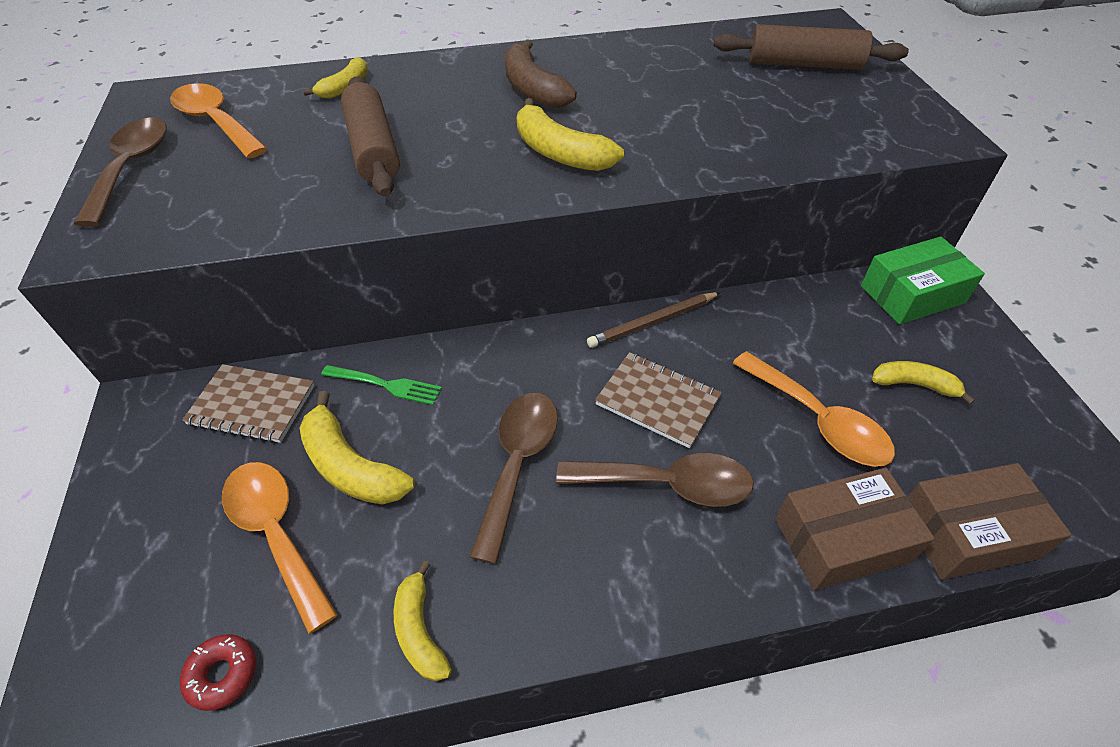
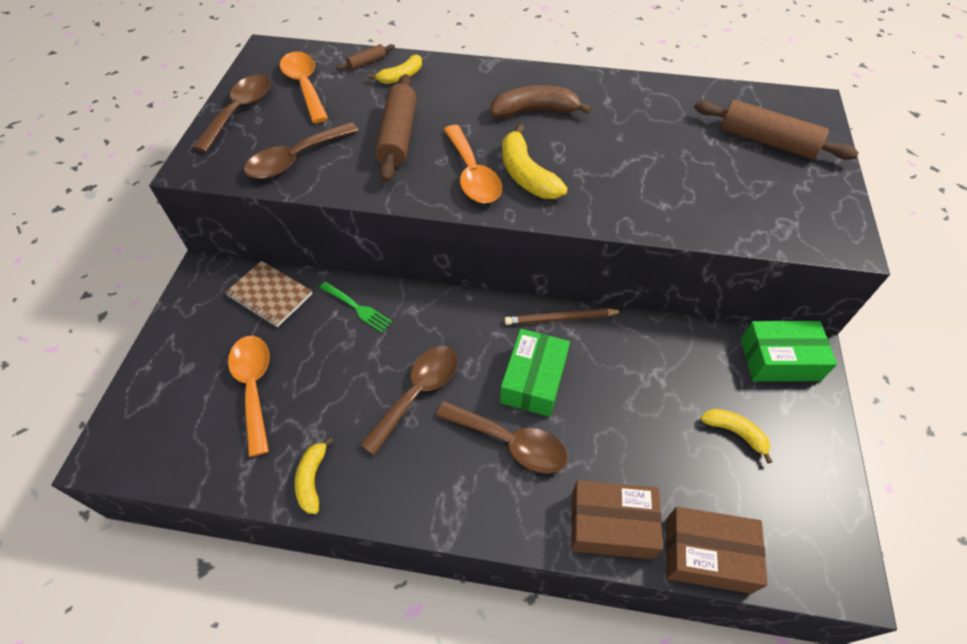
camera: 20 degrees right, 5 degrees up
red donut [180,634,256,711] -> none
yellow banana [300,391,415,504] -> none
brown banana [505,39,577,108] -> brown banana turned 90 degrees clockwise [490,85,591,118]
brown notebook [595,352,722,448] -> green box [500,329,570,417]
orange spoon [733,351,895,467] -> orange spoon moved to [443,125,502,203]
none -> brown spoon [244,122,359,179]
none -> brown rolling pin [336,44,395,70]

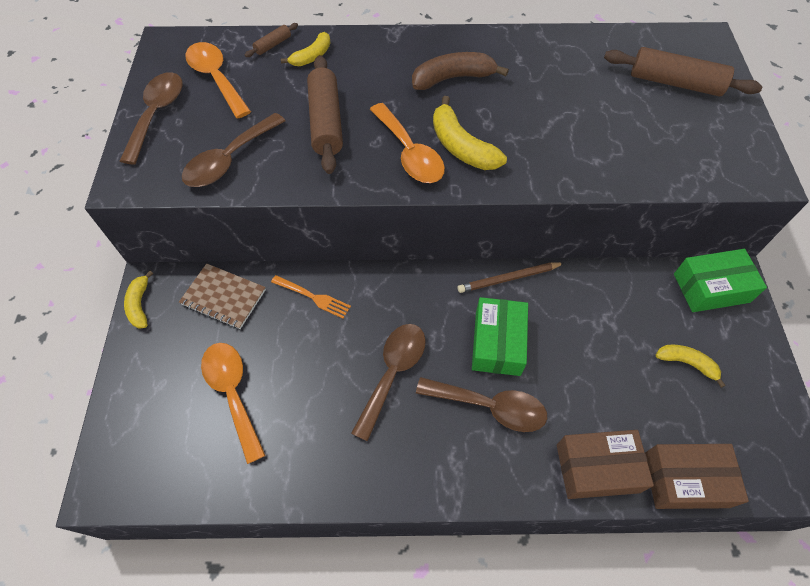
camera: 10 degrees left, 5 degrees up
yellow banana [295,437,333,514] -> yellow banana moved to [124,271,153,329]
green fork [319,281,392,333] -> orange fork [271,275,351,319]

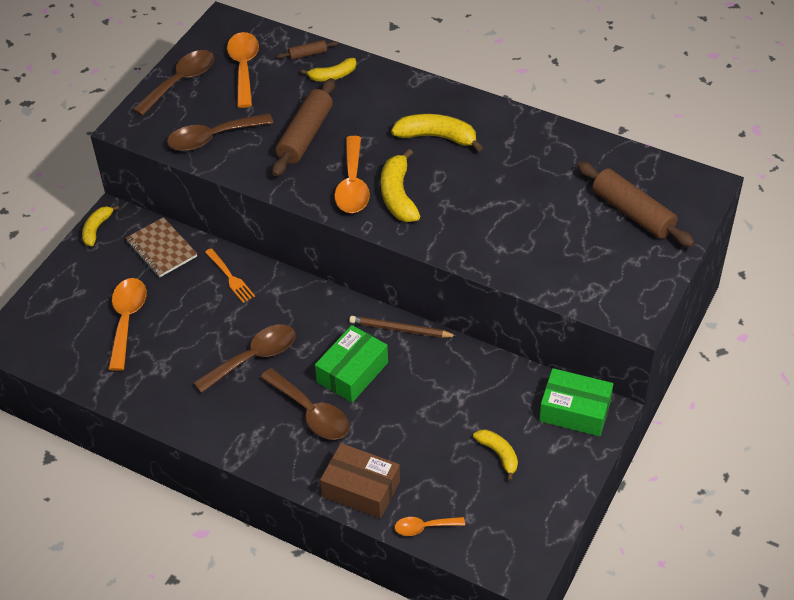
camera: 30 degrees right, 10 degrees down
brown banana [412,52,509,90] -> yellow banana [391,114,483,152]
brown box [645,444,749,509] -> orange spoon [395,517,465,536]

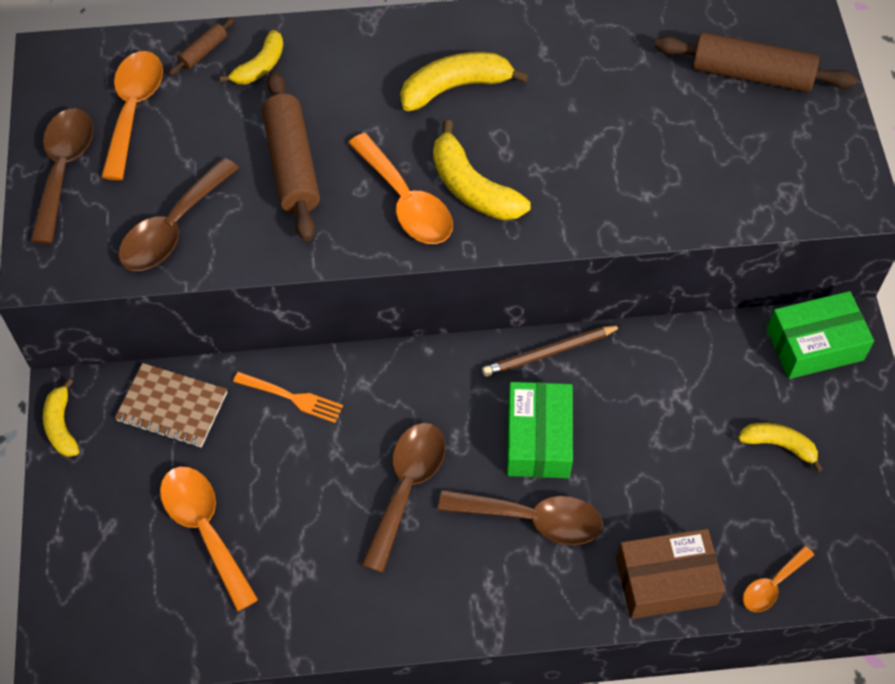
camera: 35 degrees left, 10 degrees up
orange spoon [227,32,259,108] -> orange spoon turned 45 degrees clockwise [101,51,163,180]

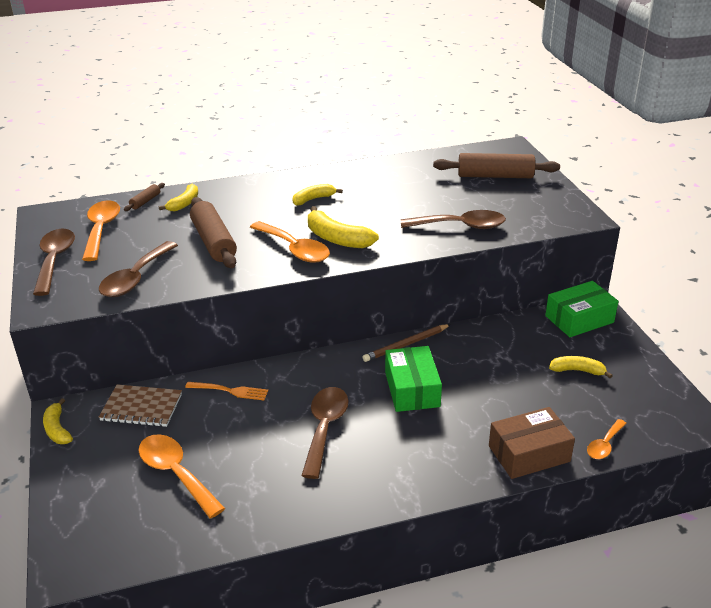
camera: 10 degrees left, 25 degrees down
yellow banana [400,52,529,111] -> yellow banana [293,184,343,206], size x0.64
brown spoon [438,489,603,545] -> brown spoon moved to [401,210,506,229]

